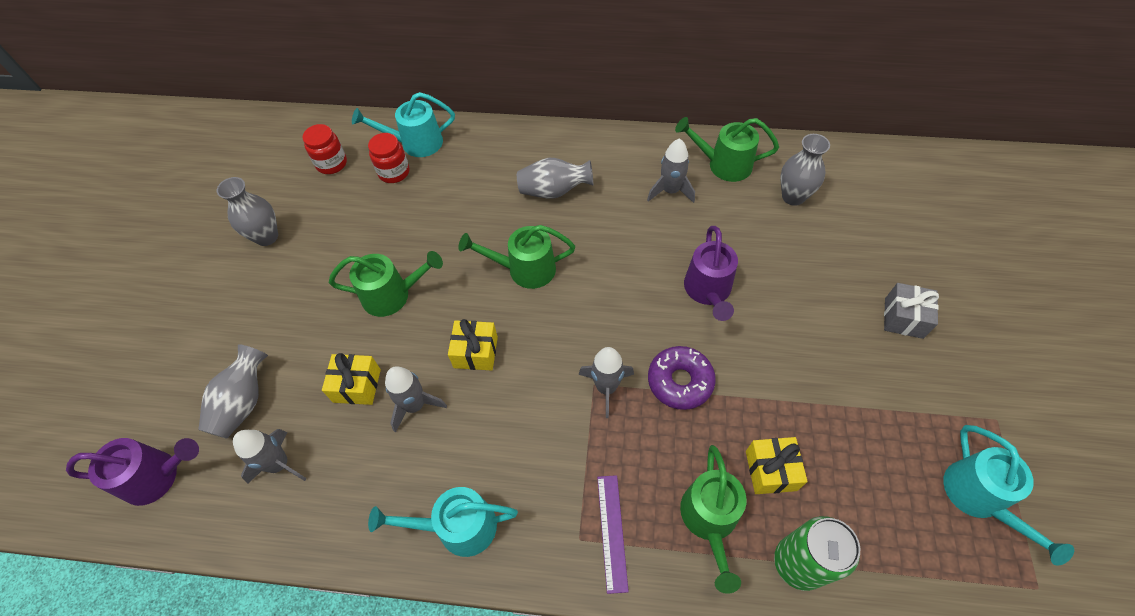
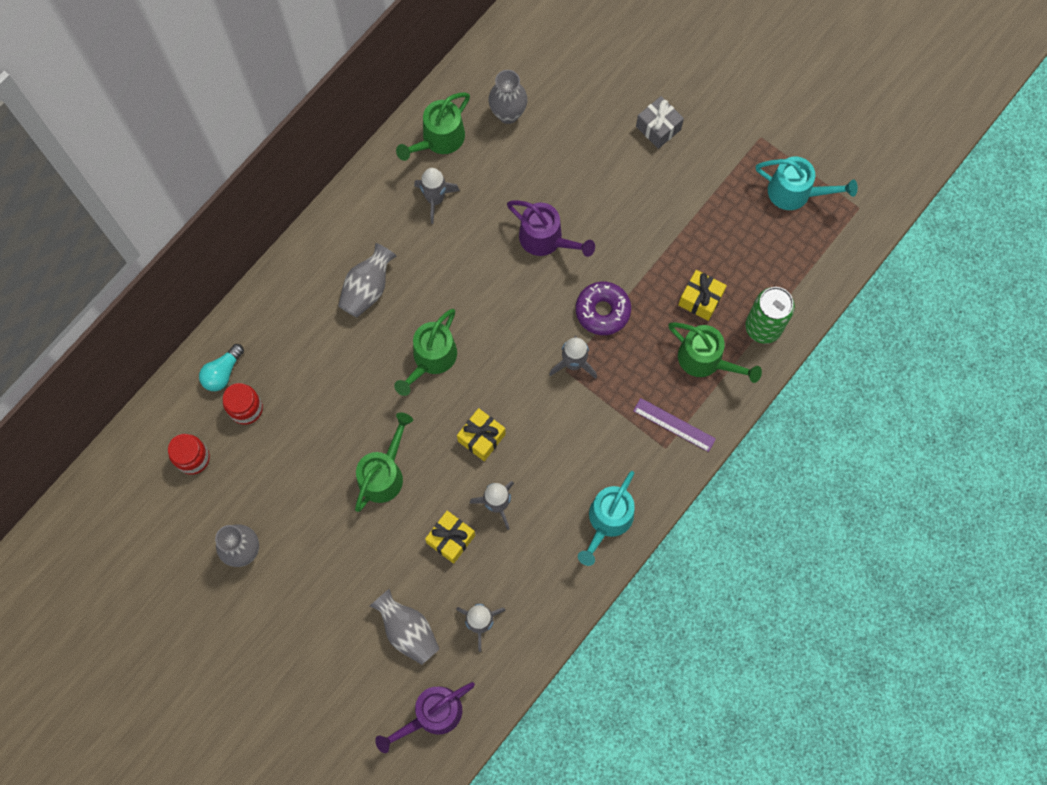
camera: 60 degrees left, 15 degrees up
purple watering can [66,438,199,506] -> purple watering can turned 150 degrees counterclockwise [375,682,475,753]
turquoise watering can [352,92,455,157] -> turquoise light bulb [199,344,244,391]

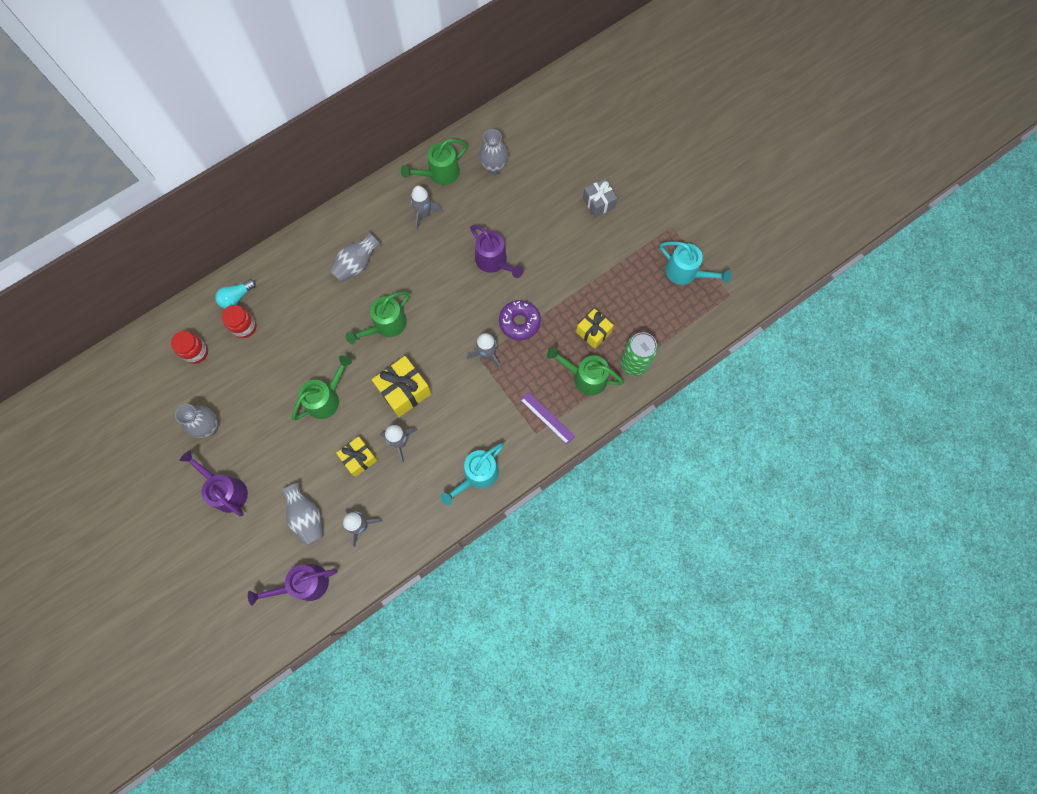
camera: 15 degrees right, 0 degrees up
yellow gift [457,408,506,461] -> yellow gift [372,356,431,417], size x1.51
green watering can [668,322,762,383] -> green watering can turned 150 degrees clockwise [547,347,624,395]
none -> purple watering can [180,450,248,516]

